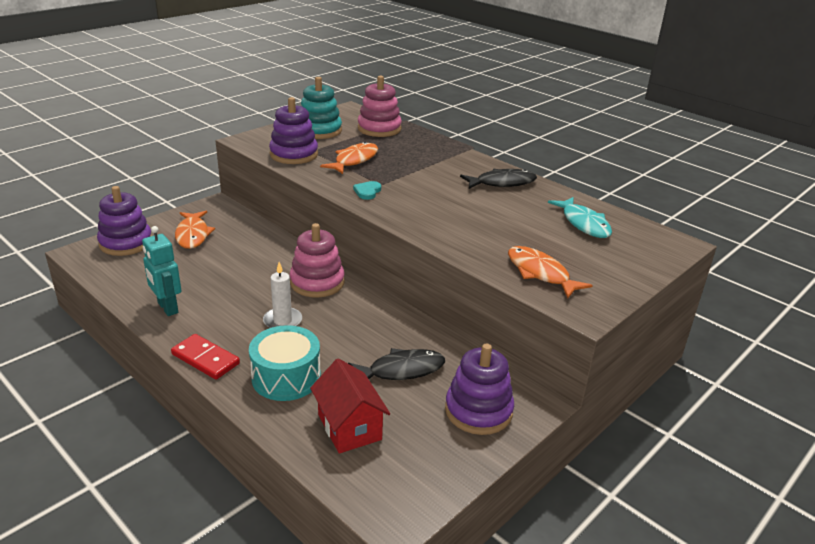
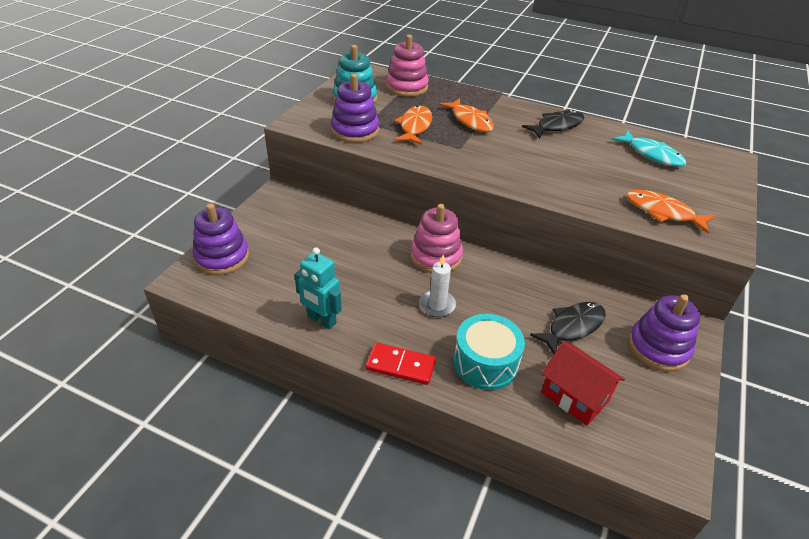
camera: 20 degrees left, 10 degrees up
orange fish [175,211,215,249] -> orange fish moved to [439,98,494,132]
turquoise heart [353,181,381,200] -> none

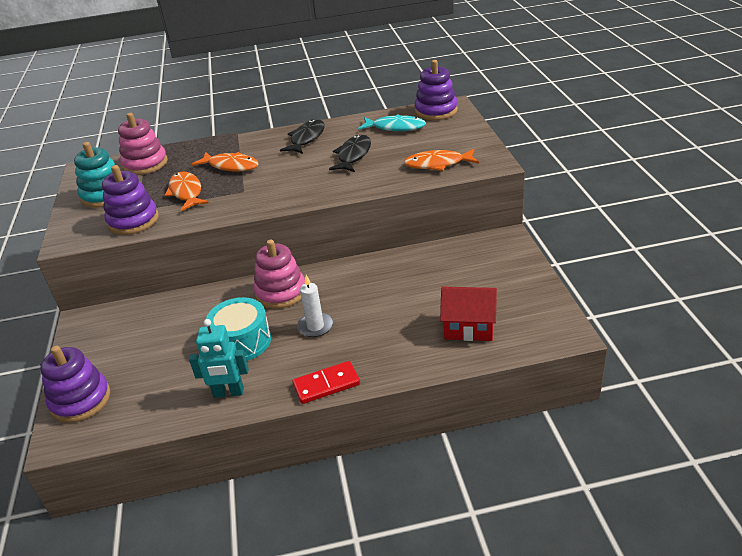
camera: 30 degrees left, 5 degrees down
turquoise drum [453,314,525,390] -> turquoise drum moved to [206,297,271,361]
black fish [530,302,606,354] -> black fish moved to [329,135,371,172]
purple stacking toy [629,294,700,372] -> purple stacking toy moved to [415,60,458,120]

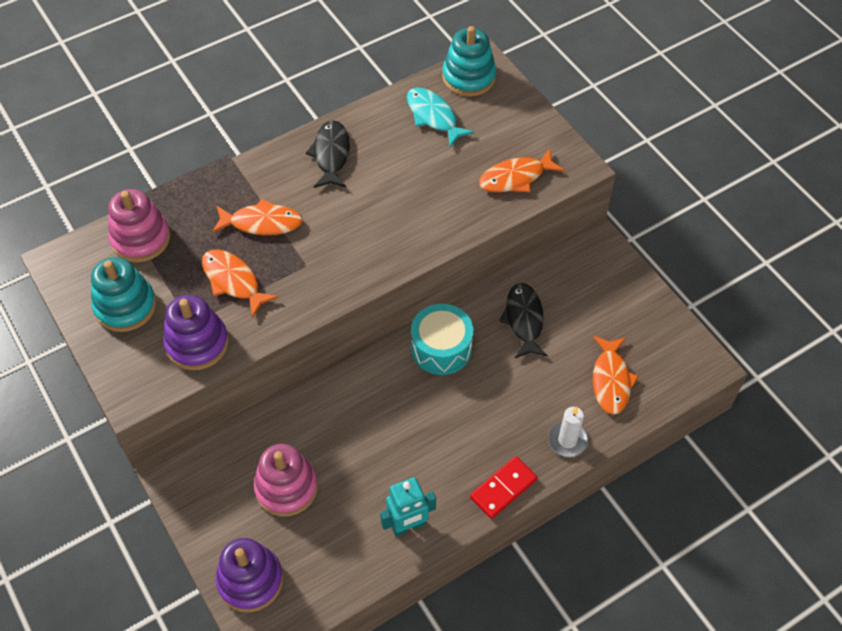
camera: 25 degrees left, 20 degrees up
turquoise drum [206,297,271,361] -> turquoise drum moved to [411,304,473,375]
pink stacking toy [253,240,305,309] -> pink stacking toy moved to [253,444,318,516]
white candle [297,275,333,337] -> white candle moved to [548,406,588,457]
black fish [329,135,371,172] -> black fish moved to [499,283,548,358]
turquoise fish [358,114,426,131] -> turquoise fish turned 120 degrees counterclockwise [407,88,474,147]
purple stacking toy [415,60,458,120] -> turquoise stacking toy [442,26,496,97]
red house [440,287,497,341] -> orange fish [593,336,639,415]

